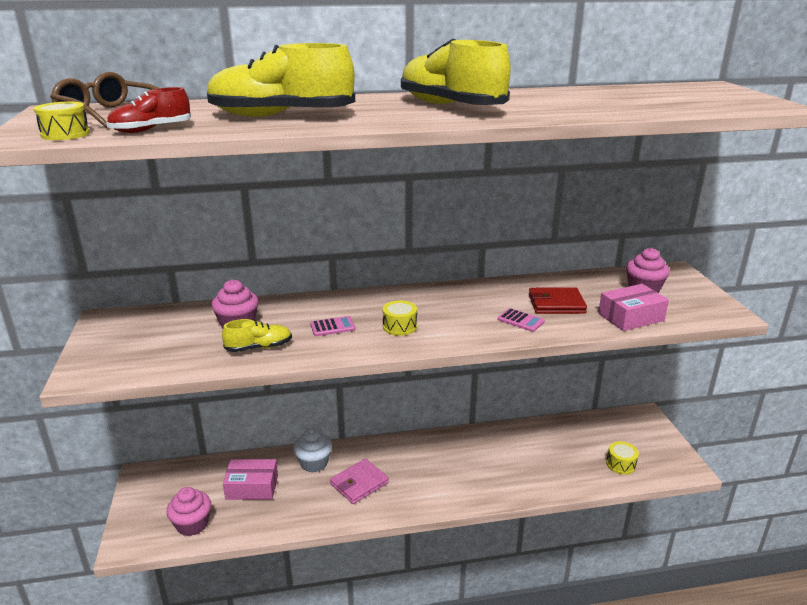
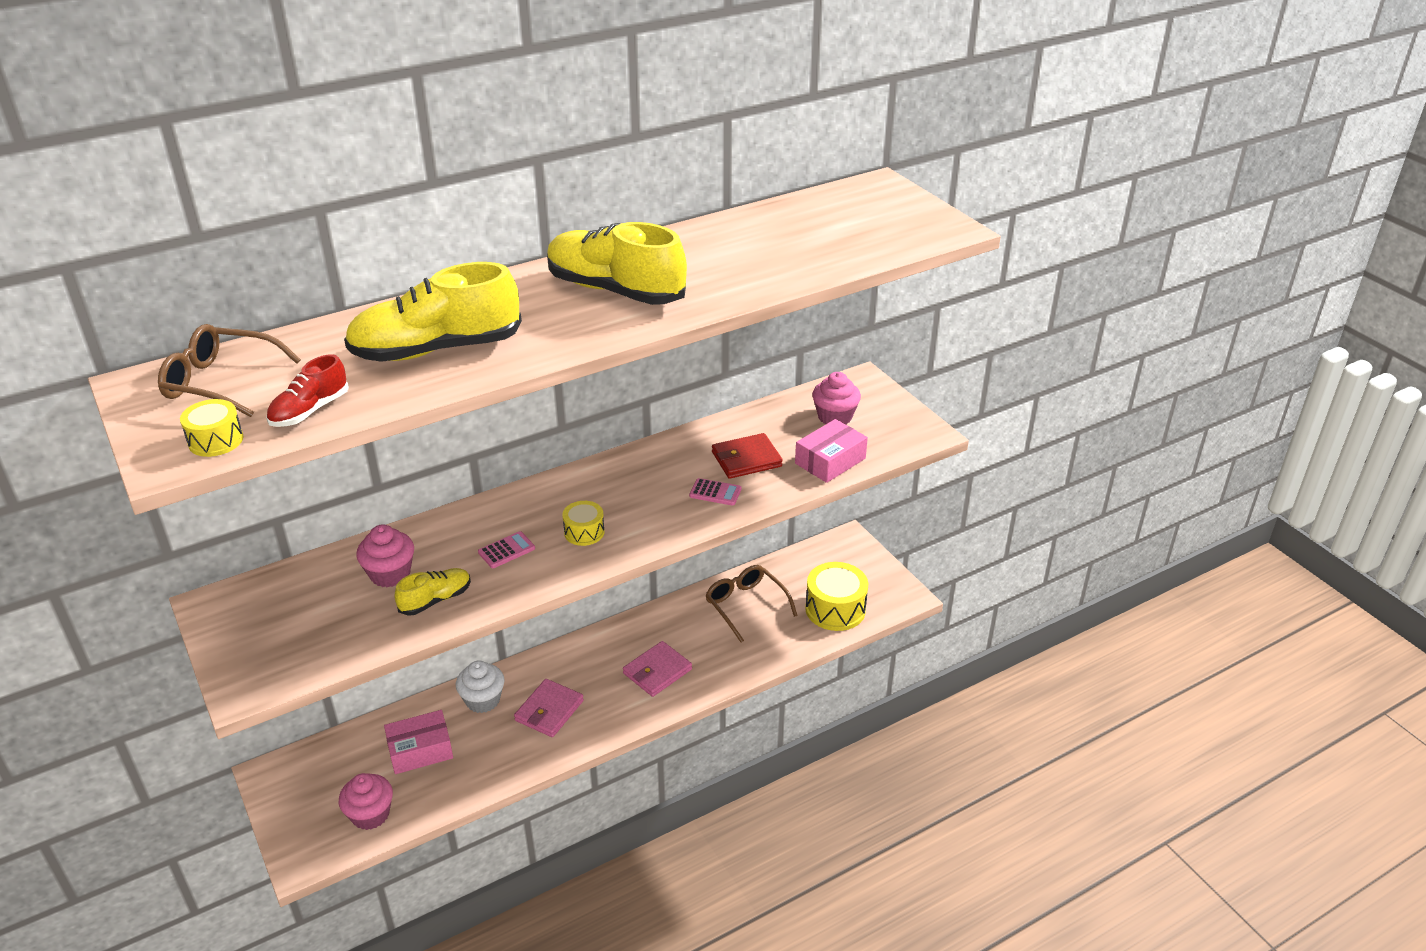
camera: 20 degrees left, 10 degrees up
yellow drum [606,441,639,475] -> yellow drum [805,562,868,631], size x1.81
none -> pink wallet [623,641,692,697]
none -> brown glasses [705,565,798,642]

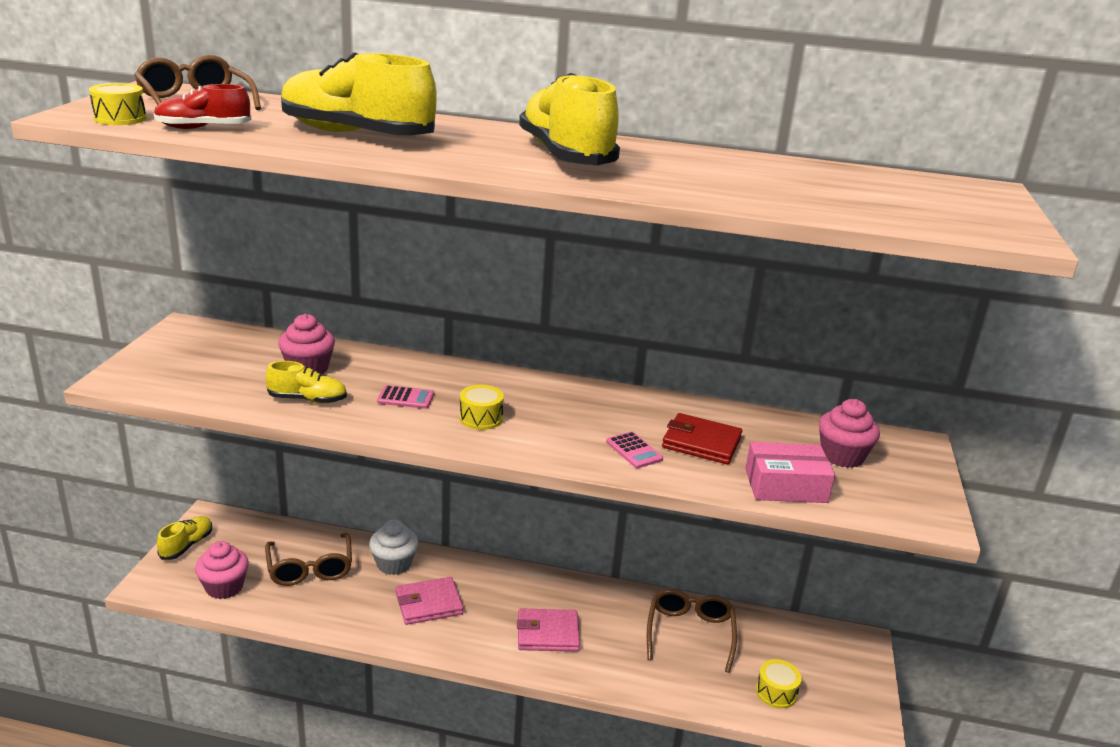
camera: 40 degrees right, 10 degrees down
pink box [384,710,453,774] -> brown glasses [265,533,352,586]
yellow drum [805,562,868,631] -> yellow drum [756,659,802,709], size x0.55
none -> yellow shoe [157,516,212,560]

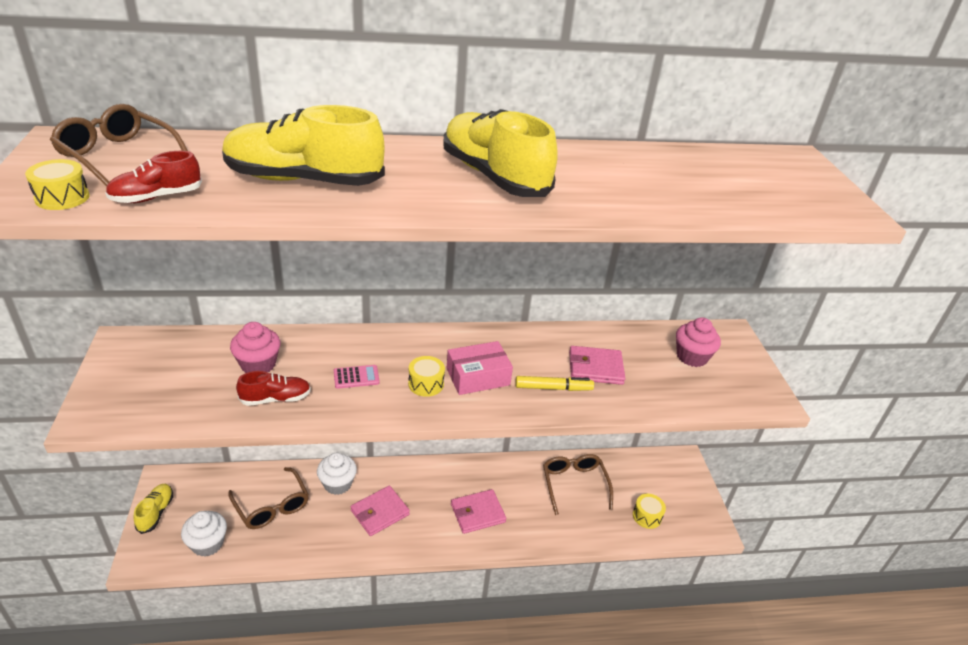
camera: 20 degrees left, 10 degrees up
pink cupcake [195,541,249,599] -> white cupcake [181,511,227,557]
yellow shoe [266,361,347,403] -> red shoe [236,371,311,406]
pink calculator [606,431,663,468] -> yellow marker [515,376,594,391]
red wallet [662,413,742,464] -> pink wallet [569,346,625,385]
pink box [745,442,835,503] -> pink box moved to [447,341,513,395]

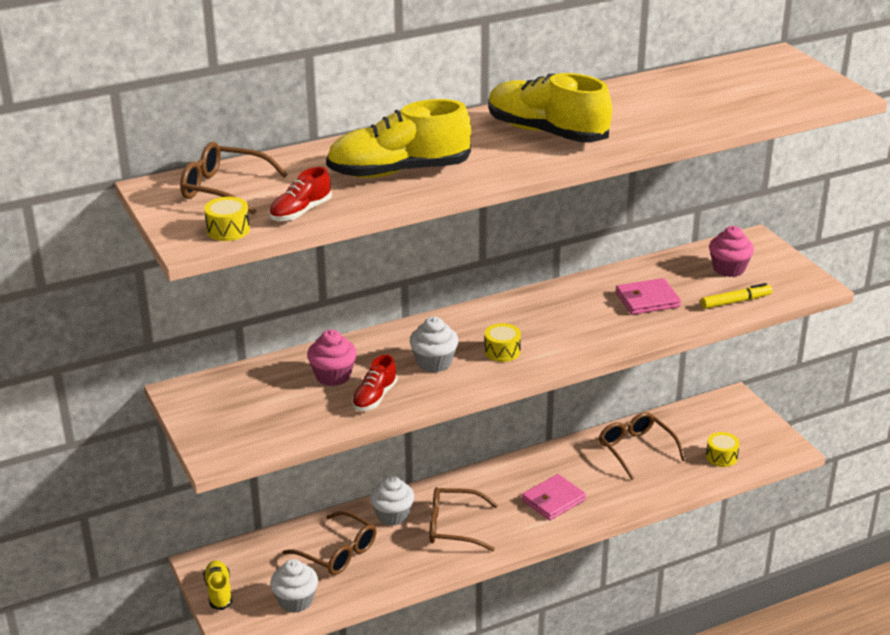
camera: 15 degrees left, 5 degrees down
red shoe [236,371,311,406] -> red shoe turned 150 degrees clockwise [352,355,398,411]
pink calculator [334,365,380,389] -> white cupcake [410,317,459,373]
pink wallet [351,486,410,536] -> brown glasses [429,487,498,551]
pink box [447,341,513,395] -> none
yellow marker [515,376,594,391] -> yellow marker moved to [701,283,772,309]

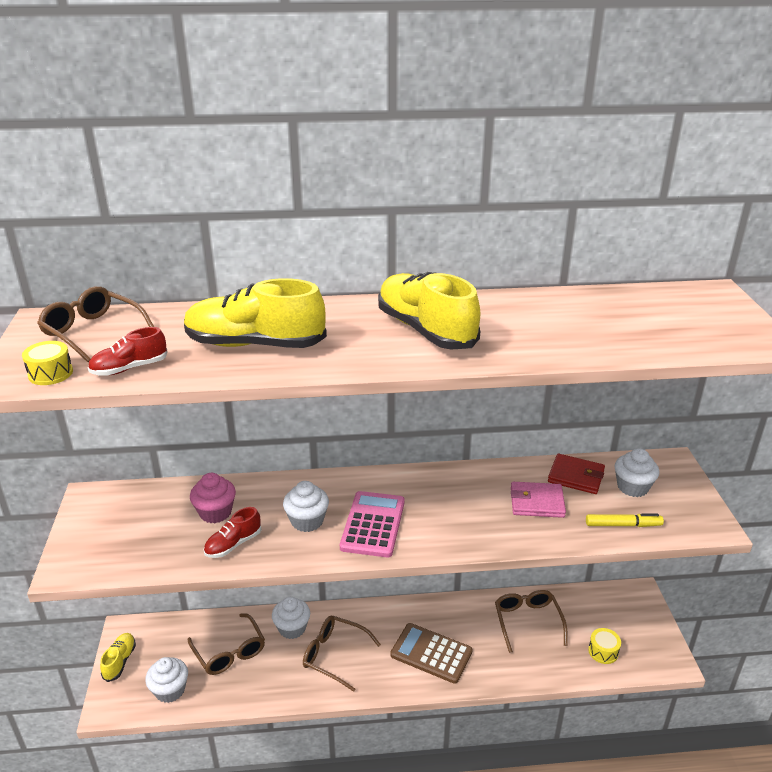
camera: 20 degrees right, 0 degrees up
yellow drum [485,323,521,362] -> pink calculator [340,491,405,557]
pink wallet [522,474,586,521] -> brown calculator [390,623,473,684]
pink cupcake [709,226,754,277] -> white cupcake [615,448,659,497]
none -> red wallet [548,454,605,494]

